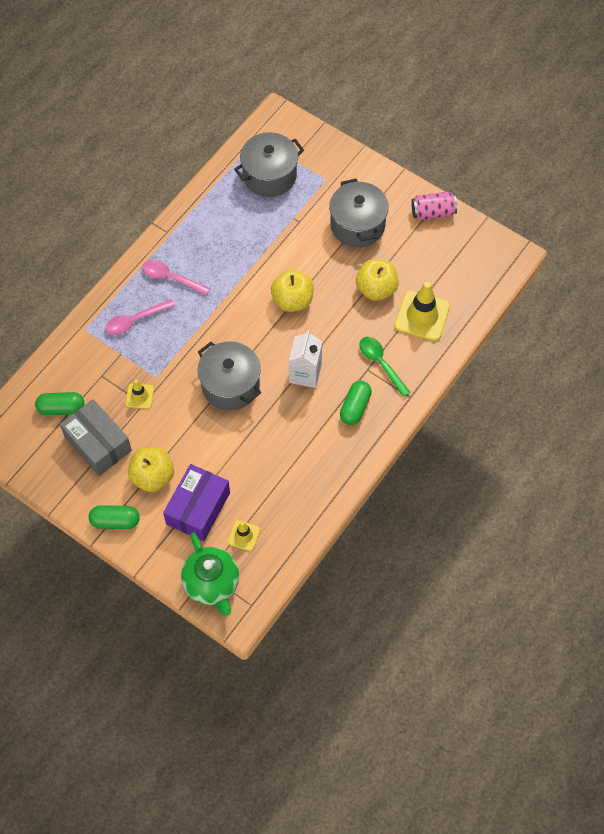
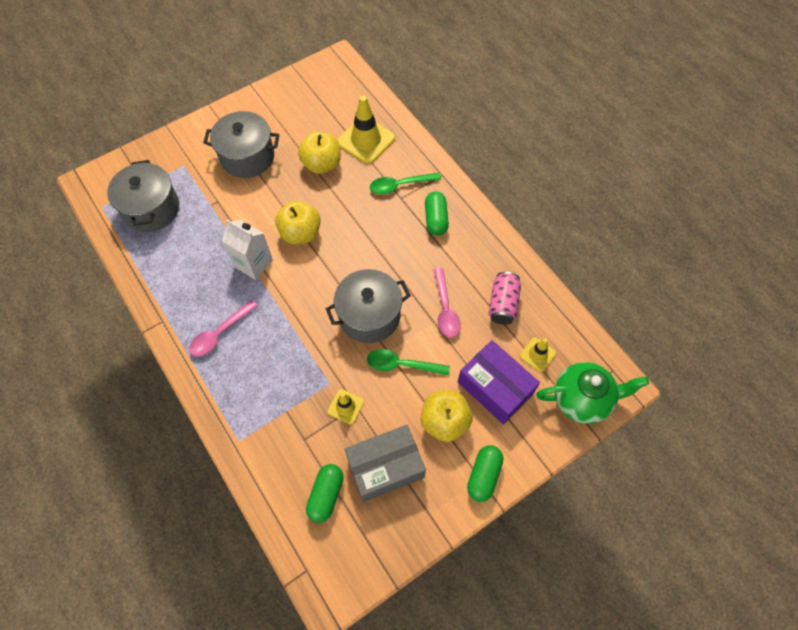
camera: 70 degrees left, 0 degrees up
pink spoon [105,299,175,335] -> pink spoon moved to [433,268,461,338]
white carton [289,330,322,388] -> white carton moved to [222,219,273,280]
green capsule [340,381,372,425] -> green capsule turned 45 degrees clockwise [425,191,449,236]
pink can [411,192,457,220] -> pink can moved to [489,272,521,325]
none -> green spoon [367,349,450,376]

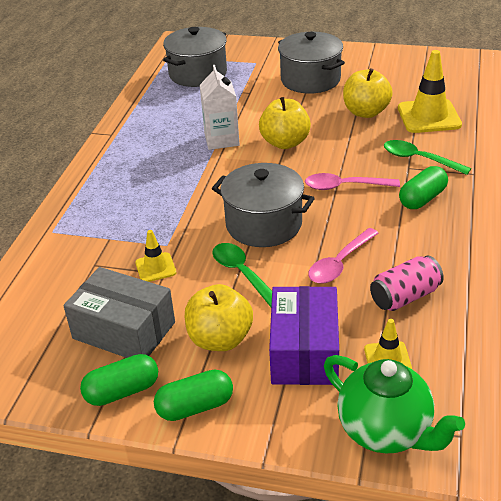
camera: 50 degrees right, 25 degrees down
pink spoon [189,300,258,357] -> pink spoon moved to [305,173,400,190]
green capsule [306,464,344,523] -> green capsule moved to [80,354,158,406]

